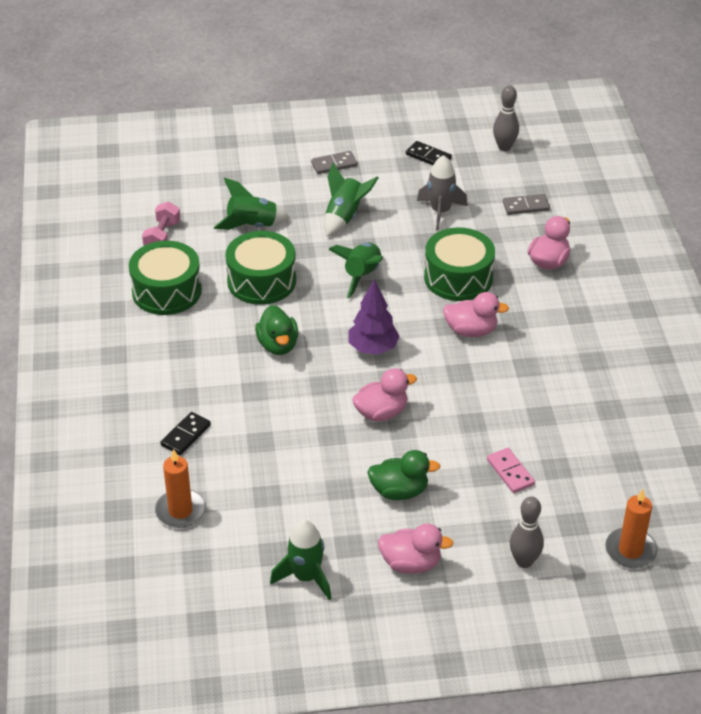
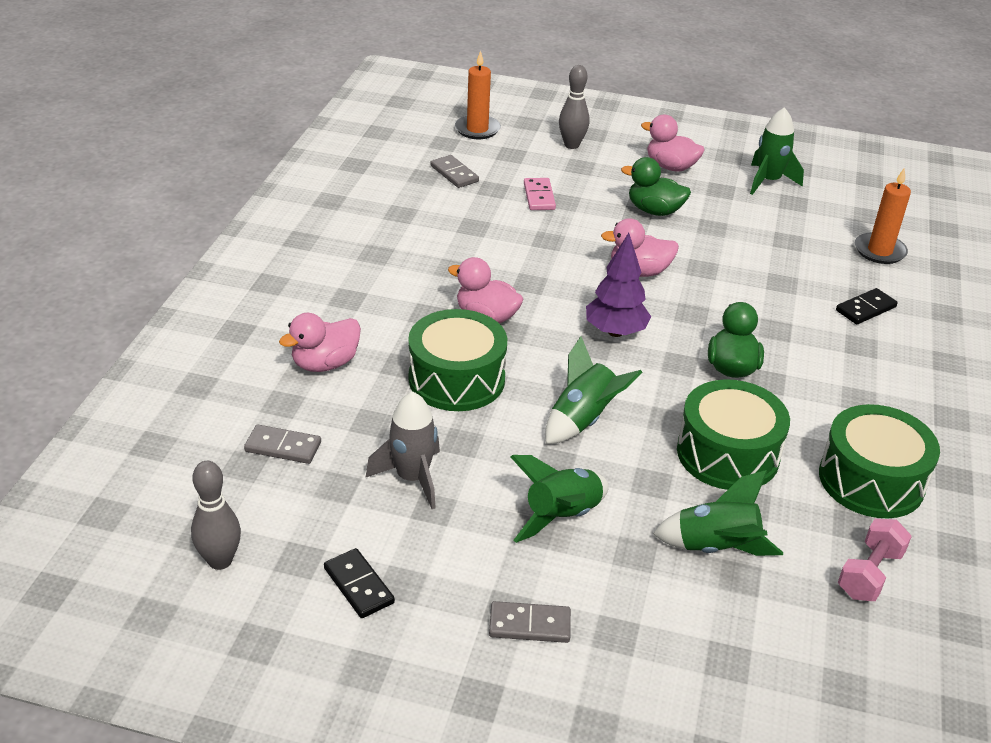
camera: 160 degrees left, 5 degrees down
none -> grey domino [430,155,479,188]

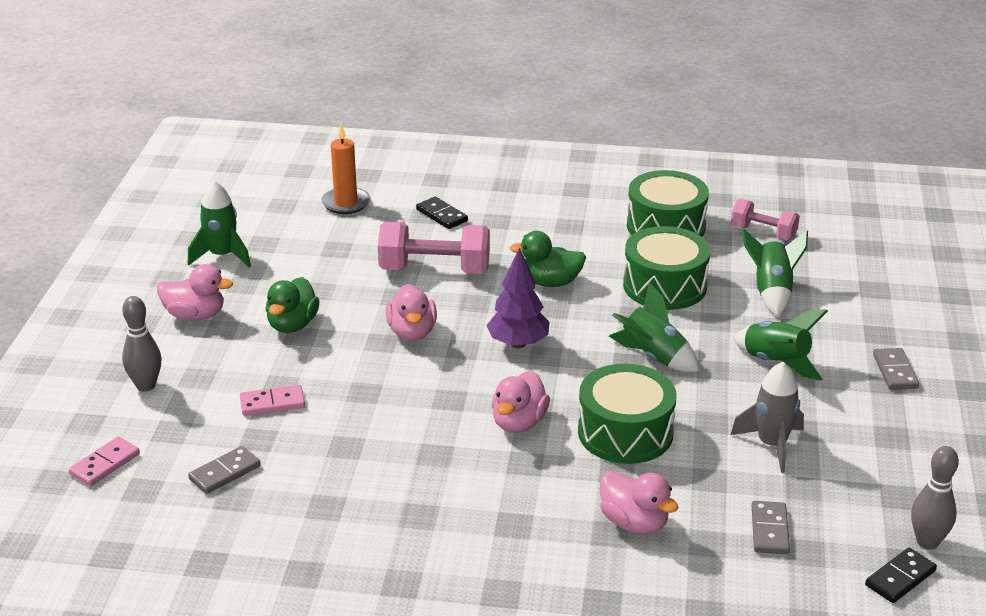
camera: 95 degrees left, 5 degrees down
black domino [324,548,395,618] -> black domino moved to [865,548,937,603]
orange candle [455,50,501,139] -> pink domino [69,436,140,486]
pink duck [641,115,705,172] -> pink duck turned 105 degrees counterclockwise [157,264,233,321]
none -> pink dumbbell [378,221,490,274]

